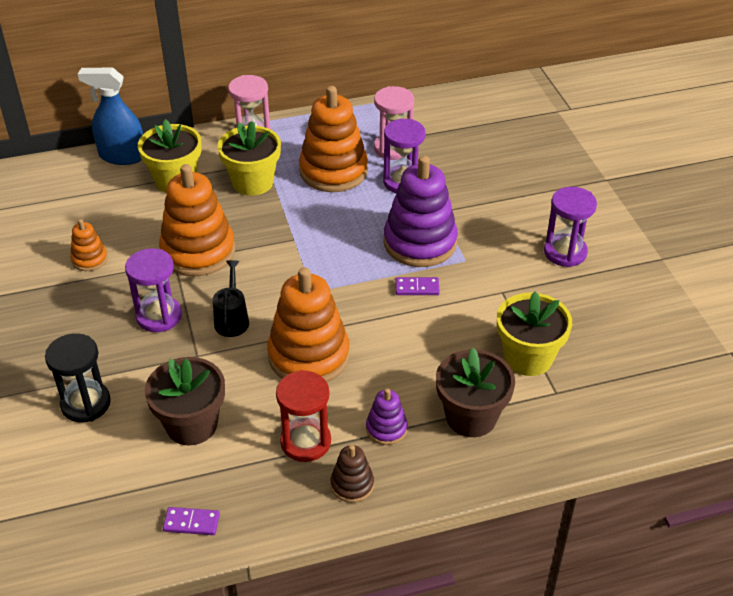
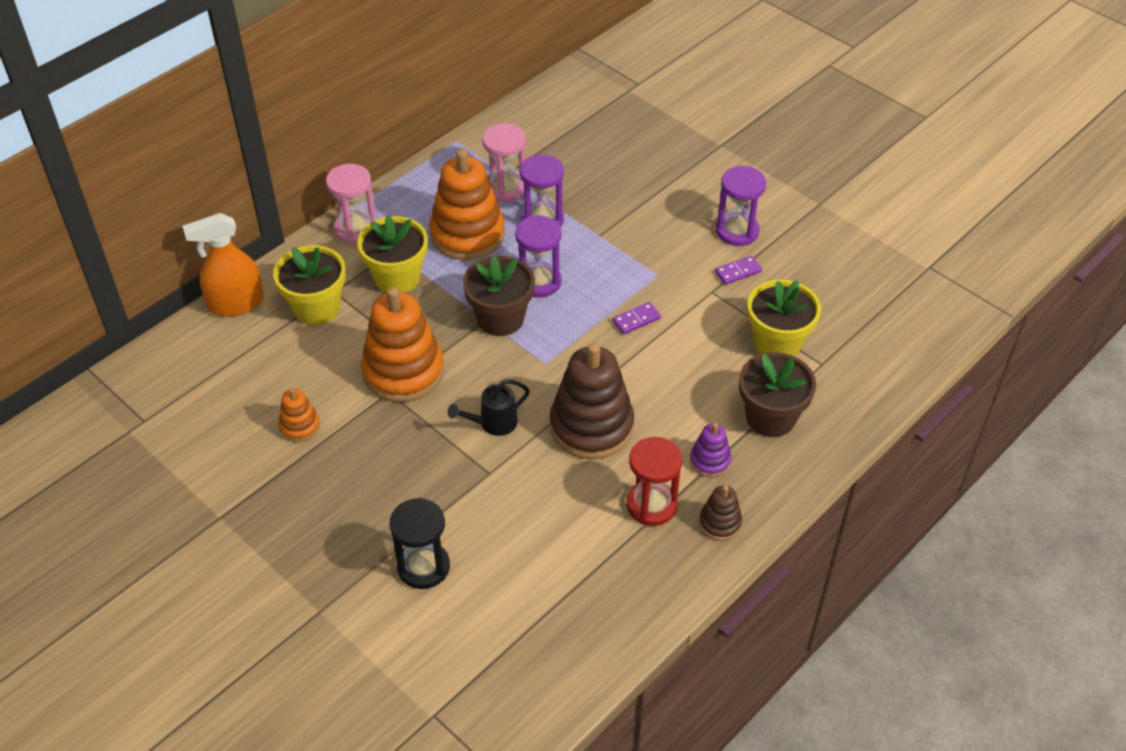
camera: 30 degrees left, 5 degrees up
blue spray bottle [78,68,143,165] -> orange spray bottle [182,213,264,317]
purple hourglass [125,248,182,332] -> purple hourglass moved to [515,215,562,297]
brown flower pot [145,357,225,446] -> brown flower pot moved to [463,256,535,336]
purple domino [163,507,220,535] -> purple domino moved to [715,256,762,285]
black watering can [213,260,249,337] -> black watering can turned 90 degrees counterclockwise [448,380,530,436]
orange stacking toy [267,267,350,382] -> brown stacking toy [550,343,634,459]
purple stacking toy [384,156,458,267] -> none

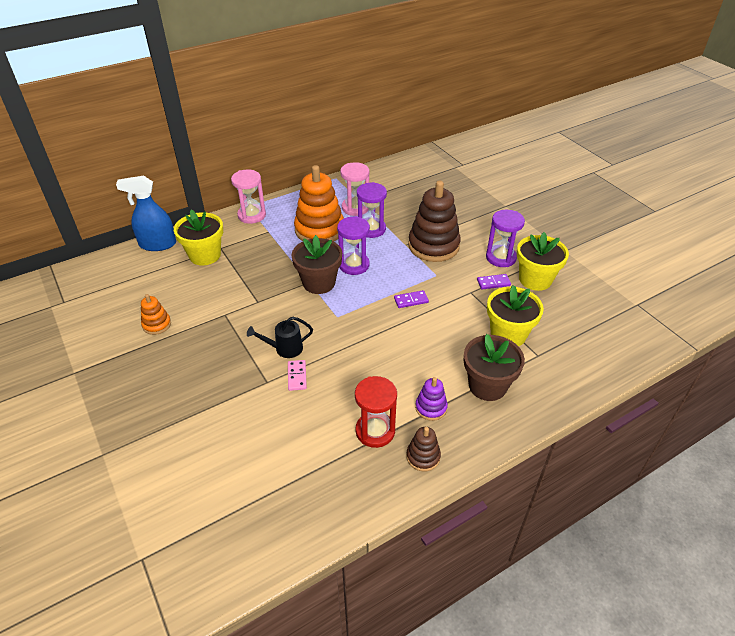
camera: 15 degrees right, 5 degrees down
orange spray bottle [182,213,264,317] -> blue spray bottle [116,176,176,251]
yellow flower pot [357,215,428,293] -> yellow flower pot moved to [517,232,569,291]
orange stacking toy [361,287,444,402] -> none
black hourglass [390,498,450,589] -> none
brown stacking toy [550,343,634,459] -> brown stacking toy moved to [408,181,461,262]
none -> pink domino [288,360,307,391]

